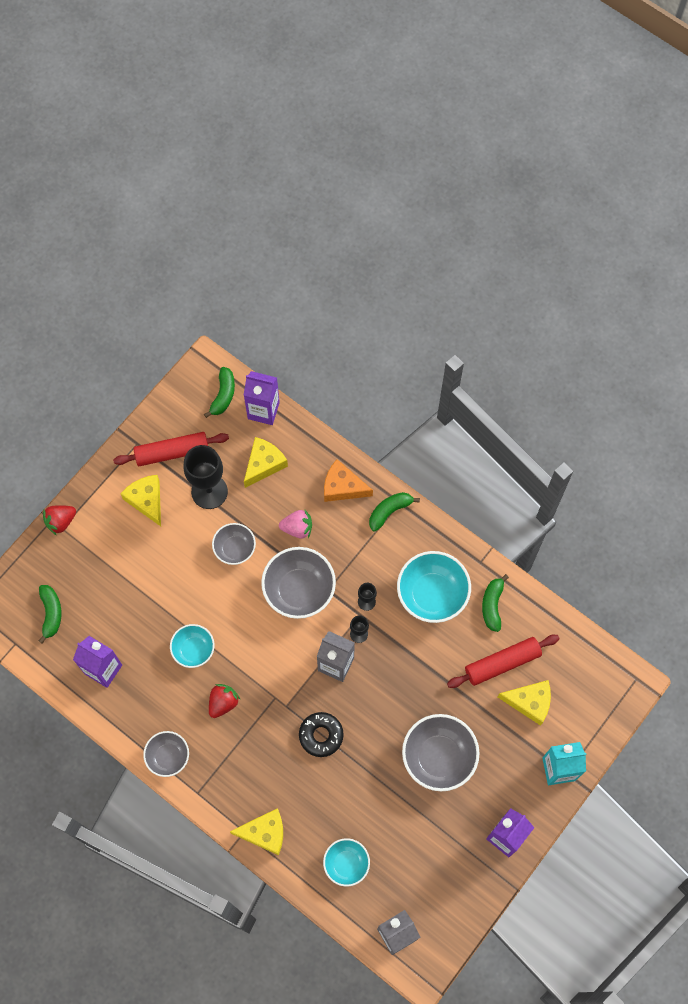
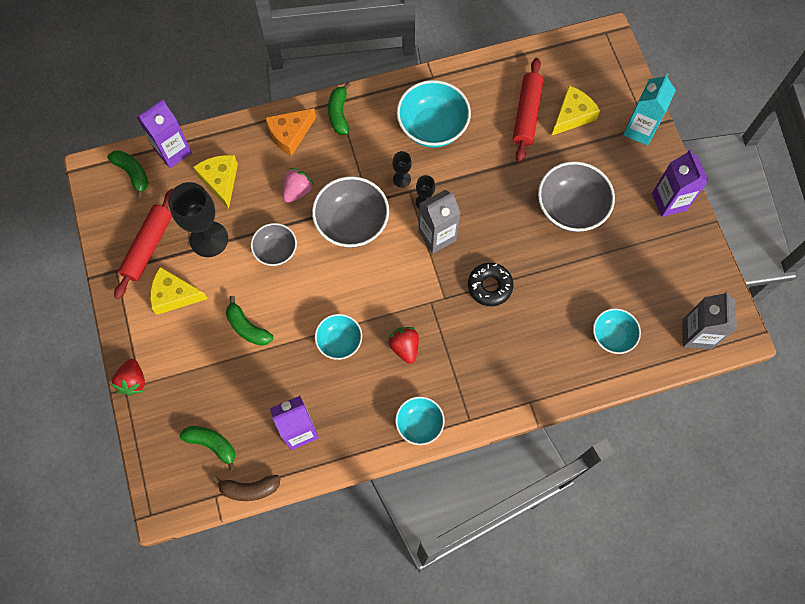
camera: 55 degrees left, 0 degrees up
grey bowl [143,731,189,777] -> turquoise bowl [395,396,445,445]
yellow cheese [230,808,283,855] -> none
green banana [482,574,509,632] -> green banana moved to [226,296,273,346]
none -> brown banana [212,475,280,501]

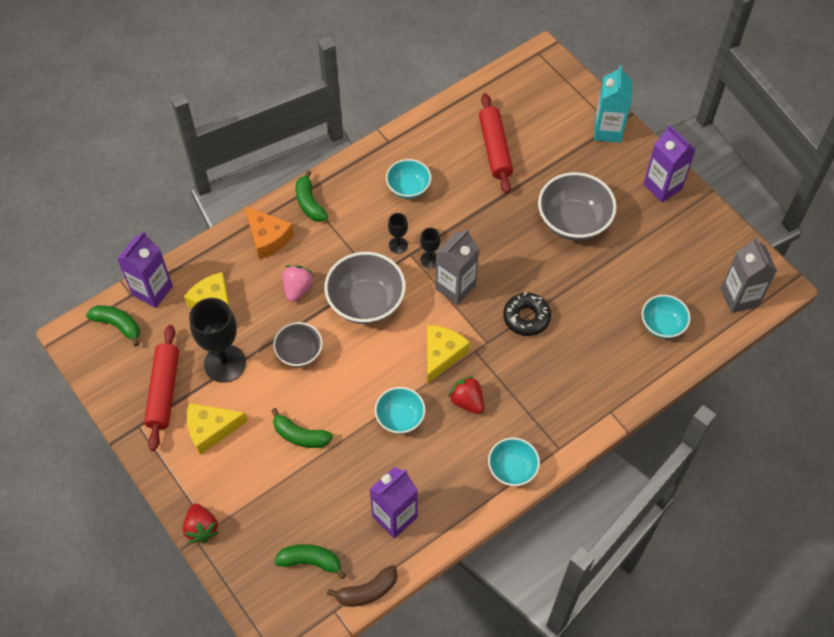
camera: 20 degrees left, 10 degrees down
orange cheese [265,108,316,156] -> orange cheese turned 75 degrees counterclockwise [245,206,294,259]
turquoise bowl [397,80,471,148] -> turquoise bowl [386,159,431,199], size x0.60
yellow cheese [552,86,600,135] -> yellow cheese moved to [427,325,470,384]

